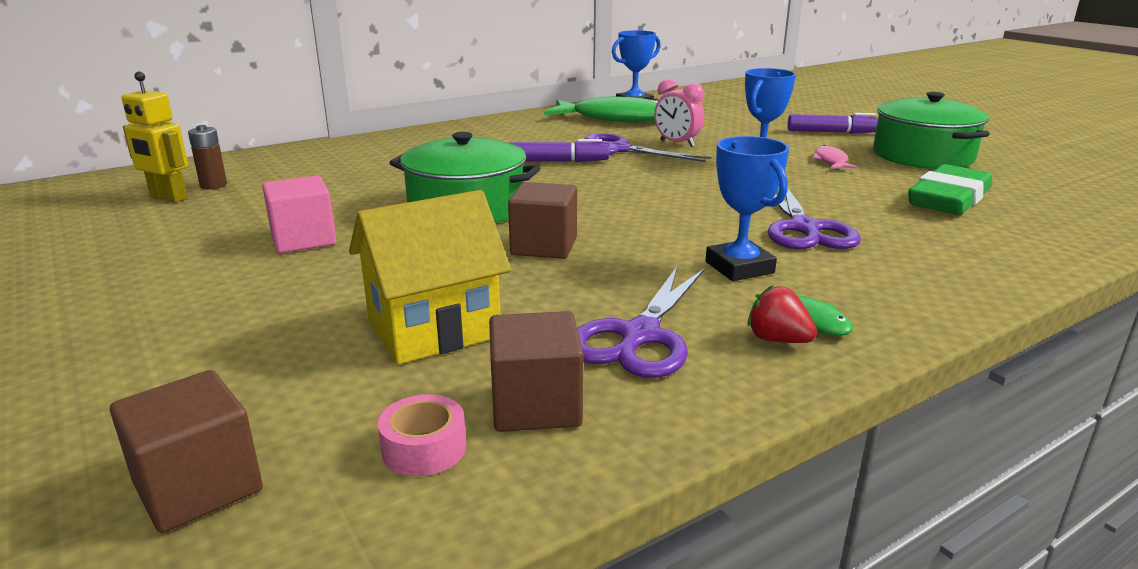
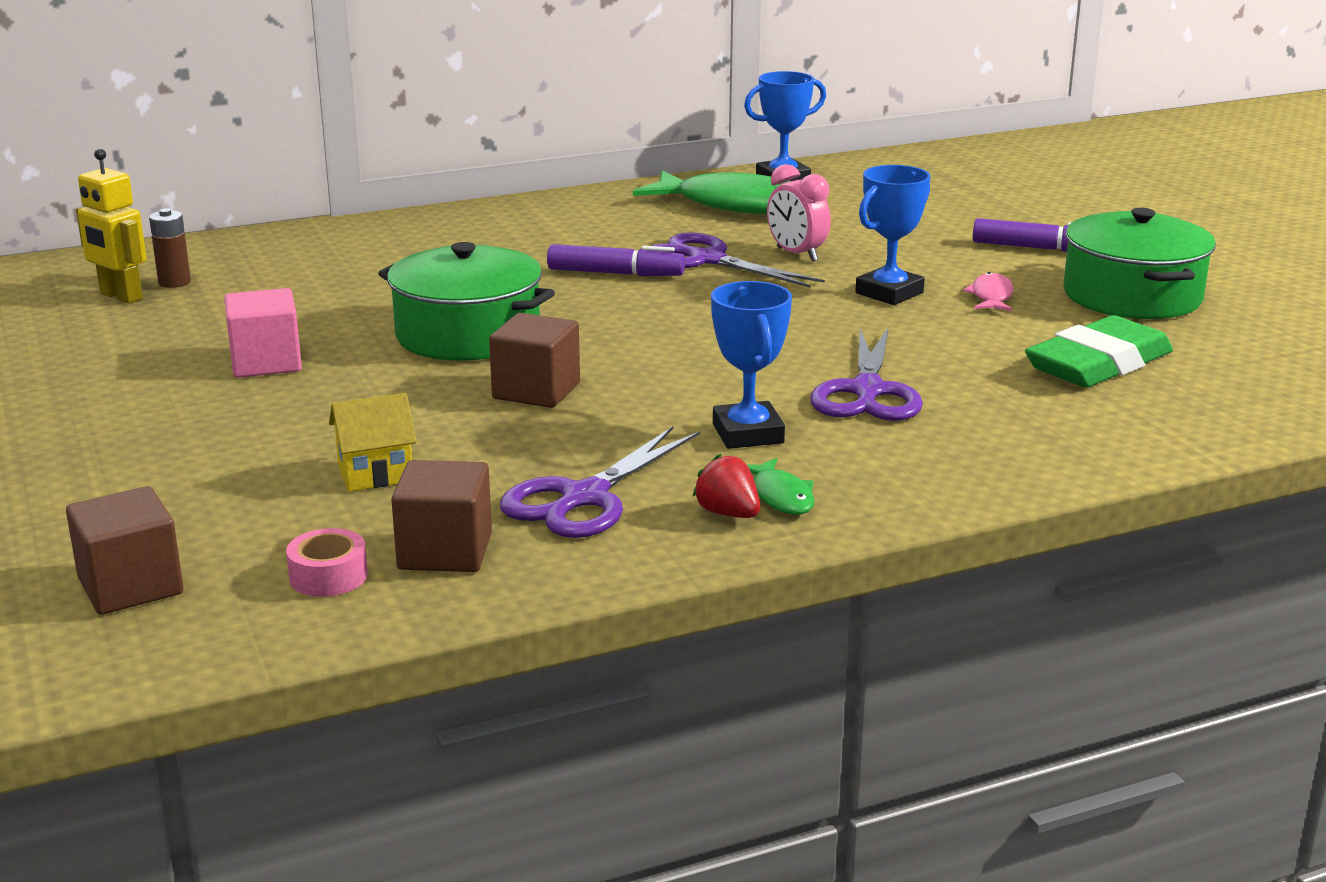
camera: 10 degrees right, 0 degrees up
yellow house [349,190,511,364] -> yellow house [329,393,417,491], size x0.58

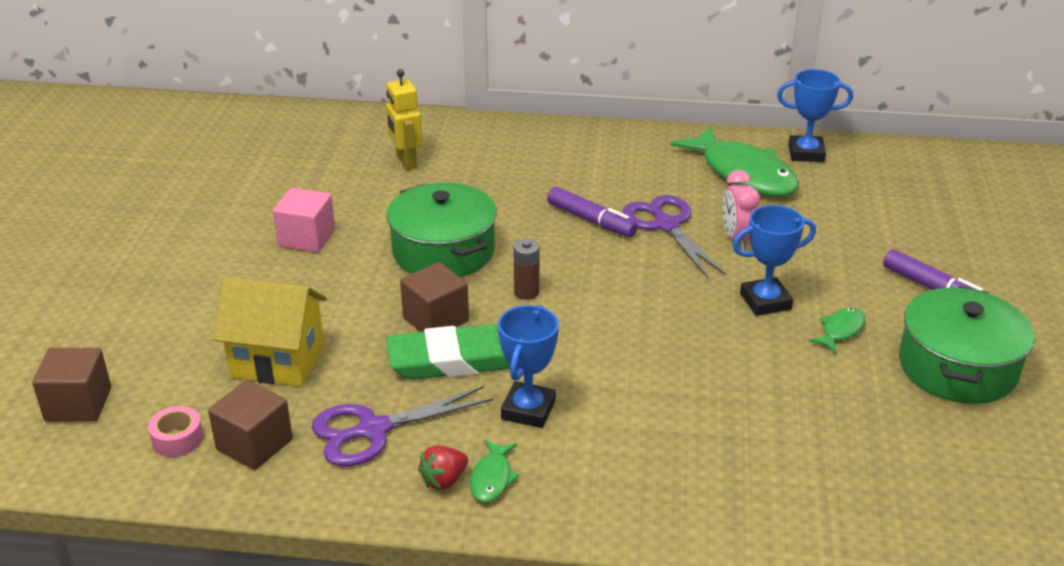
camera: 30 degrees right, 10 degrees up
yellow robot [76,149,146,303] -> yellow robot moved to [386,69,422,171]
brown battery [149,208,191,288] -> brown battery moved to [514,239,540,300]
yellow house [329,393,417,491] -> yellow house [213,277,327,387], size x1.73
red strawberry [693,454,760,518] -> red strawberry turned 120 degrees counterclockwise [418,445,468,490]
purple scissors [810,326,923,421] -> none
pink fish [963,272,1014,311] -> green fish [809,308,865,353]
green eraser [1025,315,1173,388] -> green eraser moved to [386,324,510,380]

